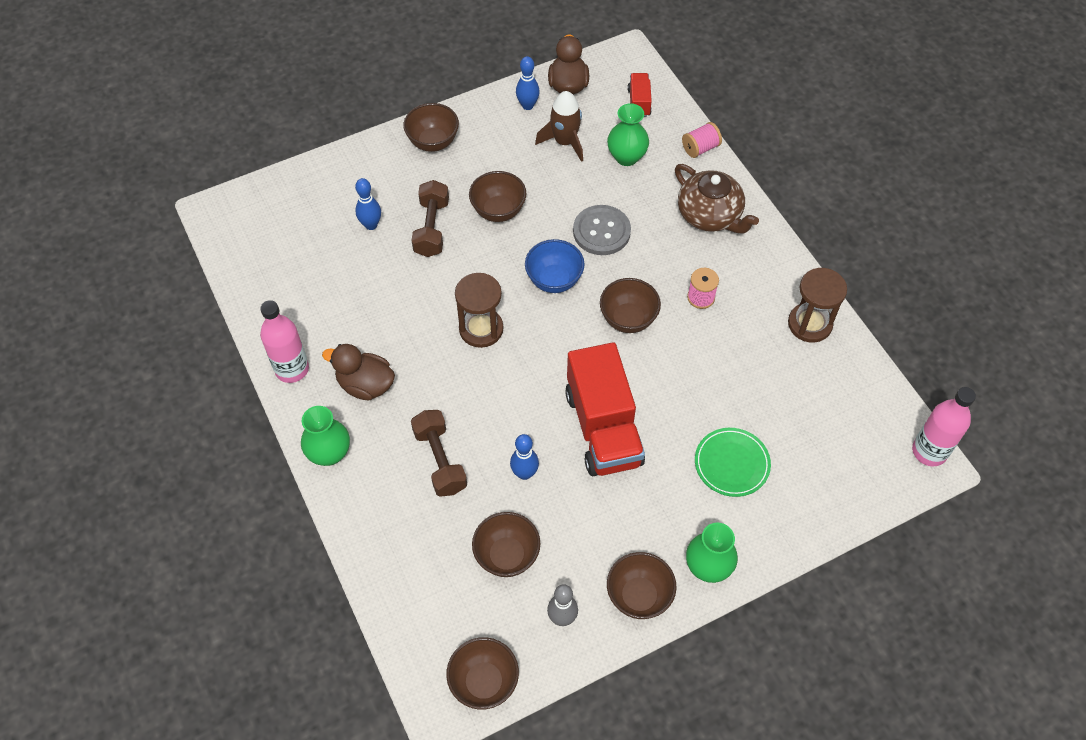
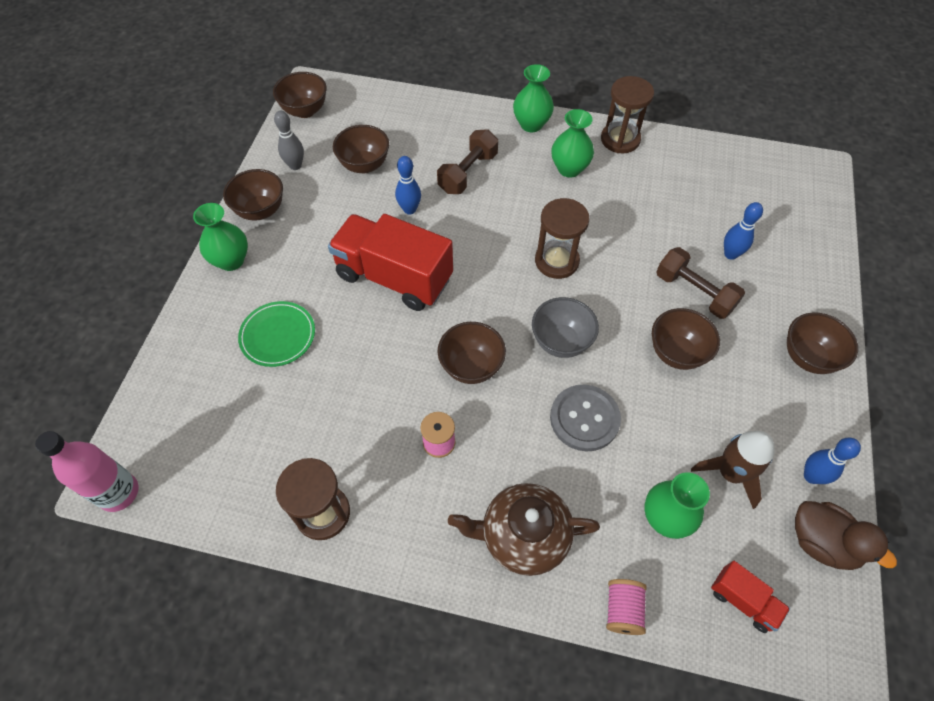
camera: 130 degrees right, 0 degrees up
pink bottle [260,300,309,383] -> brown hourglass [601,76,654,153]
brown duck [322,344,395,401] -> green vase [551,109,594,178]
brown dumbbell [411,410,467,497] -> brown dumbbell turned 75 degrees counterclockwise [437,129,498,194]
blue bowl [525,239,585,293] -> grey bowl [532,297,599,358]

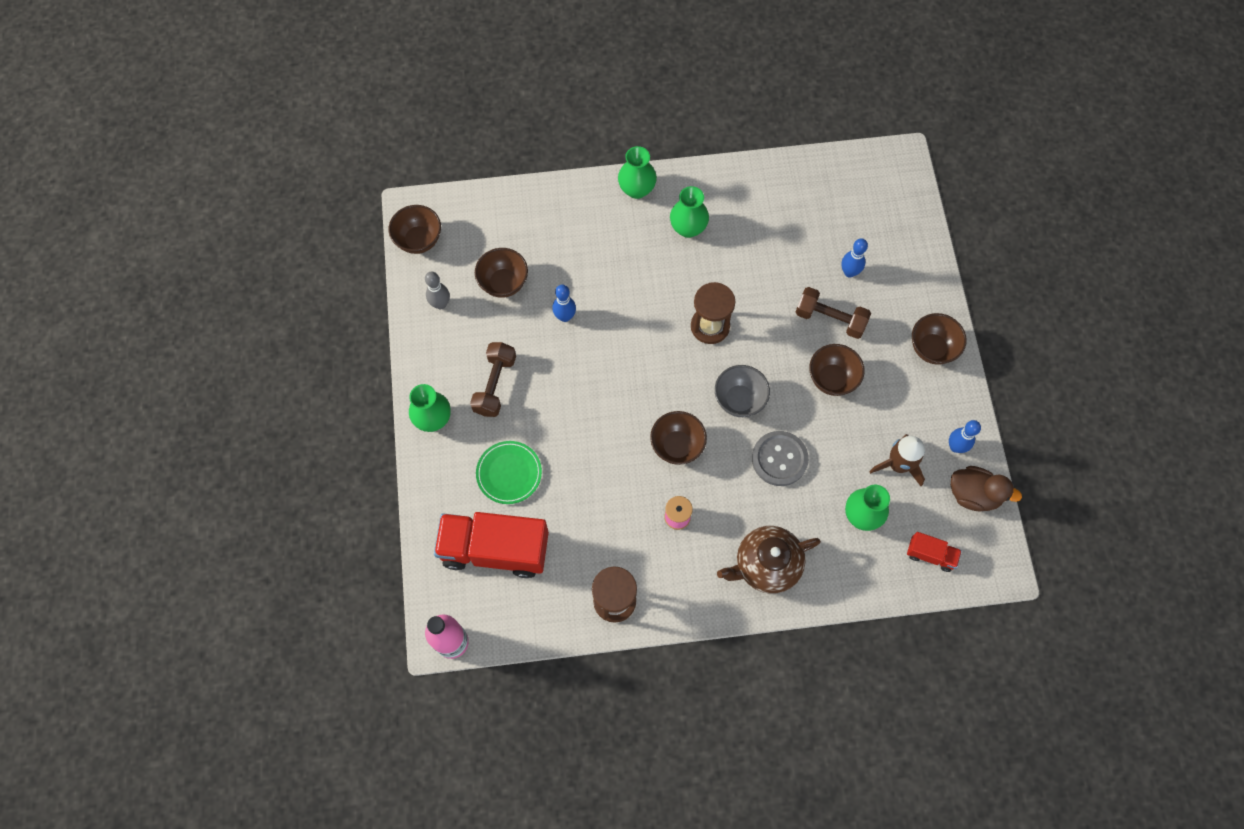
camera: 20 degrees left, 10 degrees up
brown bowl [223,169,283,221] -> none
red truck [328,214,453,311] -> red truck moved to [434,512,549,578]
brown dumbbell [437,129,498,194] -> brown dumbbell moved to [470,342,516,417]
brown hourglass [601,76,654,153] -> none
pink spool [606,579,647,635] -> none

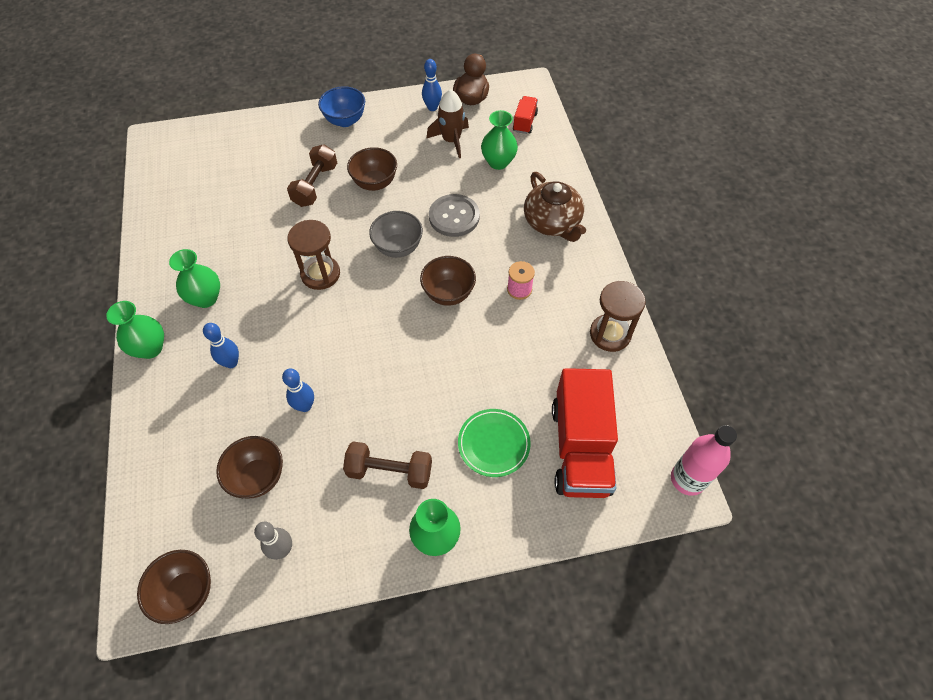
camera: 95 degrees left, 10 degrees down
blue bowling pin [841,238,868,278] -> blue bowling pin moved to [203,323,239,368]
brown bowl [912,313,967,365] -> blue bowl [318,86,365,127]

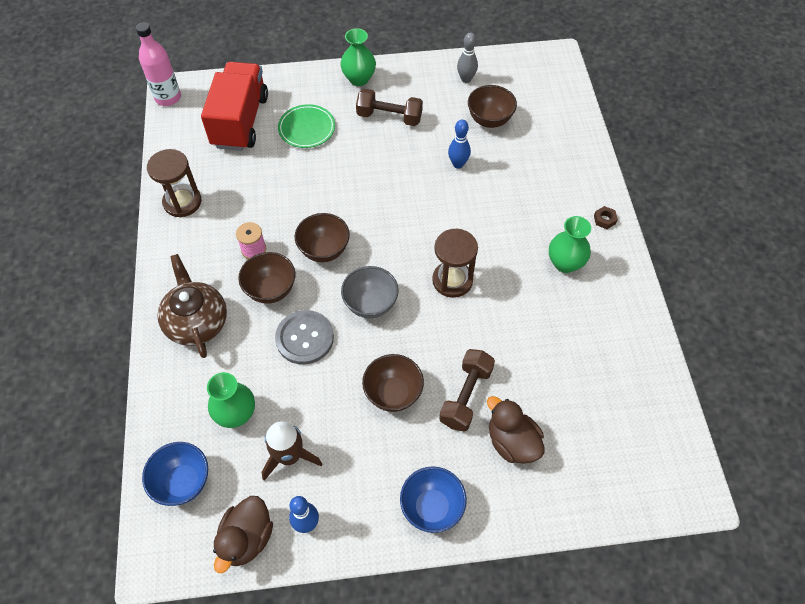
camera: 175 degrees left, 0 degrees up
green vase [106,301,164,359] -> brown nut [594,206,618,229]
brown bowl [137,550,211,624] -> brown bowl moved to [238,252,295,304]
blue bowling pin [203,323,239,368] -> none
red truck [513,96,538,134] -> blue bowl [142,442,208,506]
none -> brown duck [487,396,545,464]

